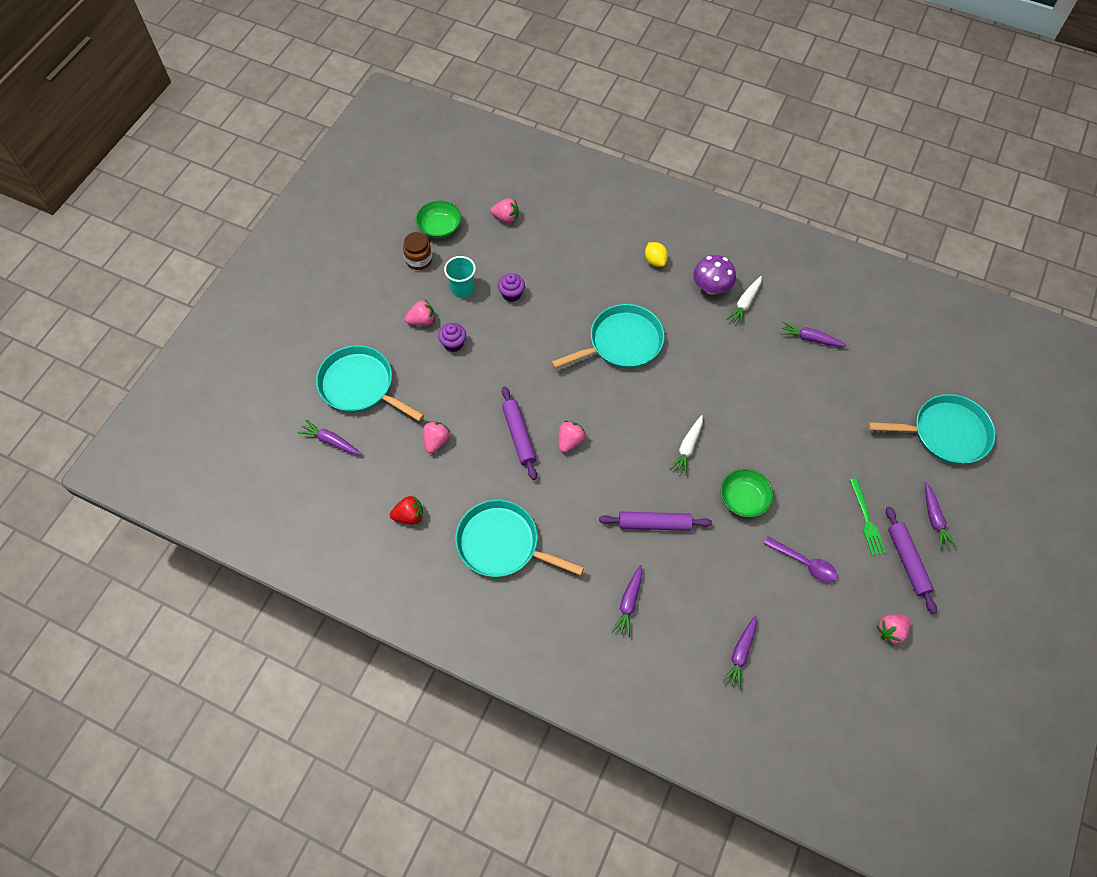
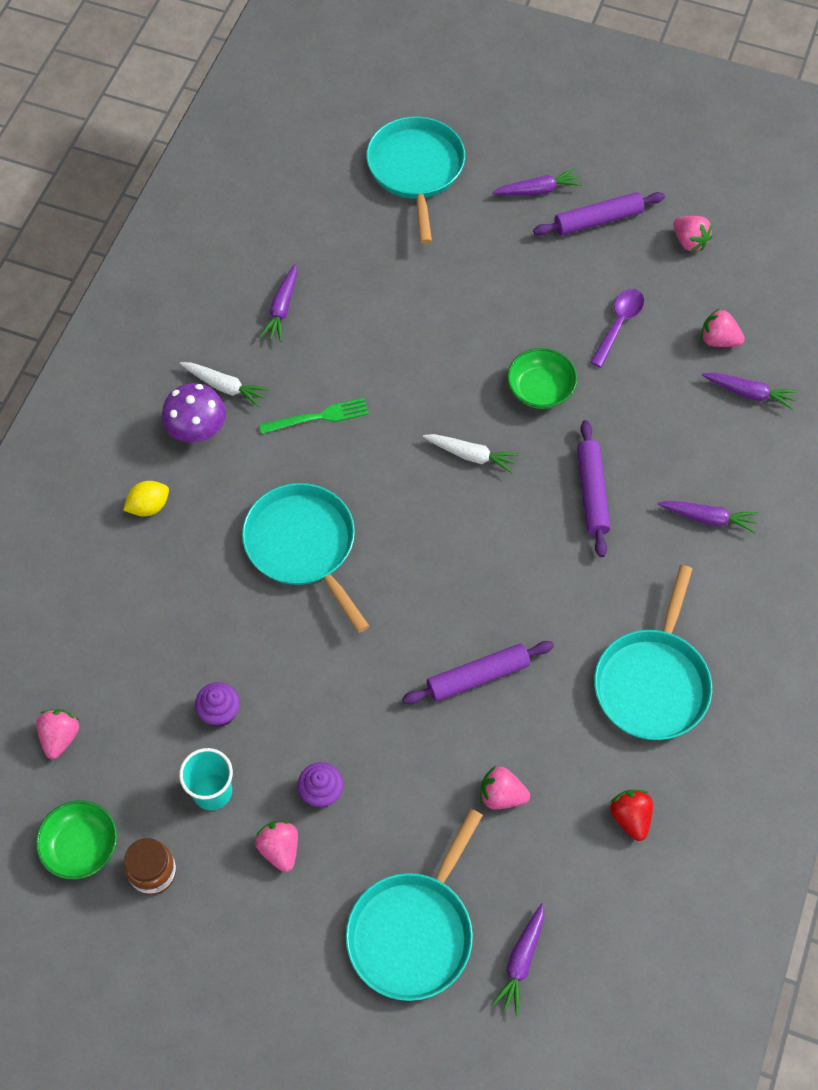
camera: 95 degrees left, 0 degrees up
pink strawberry [558,421,586,453] -> pink strawberry moved to [701,309,745,347]
green fork [850,478,886,556] -> green fork moved to [259,398,369,434]

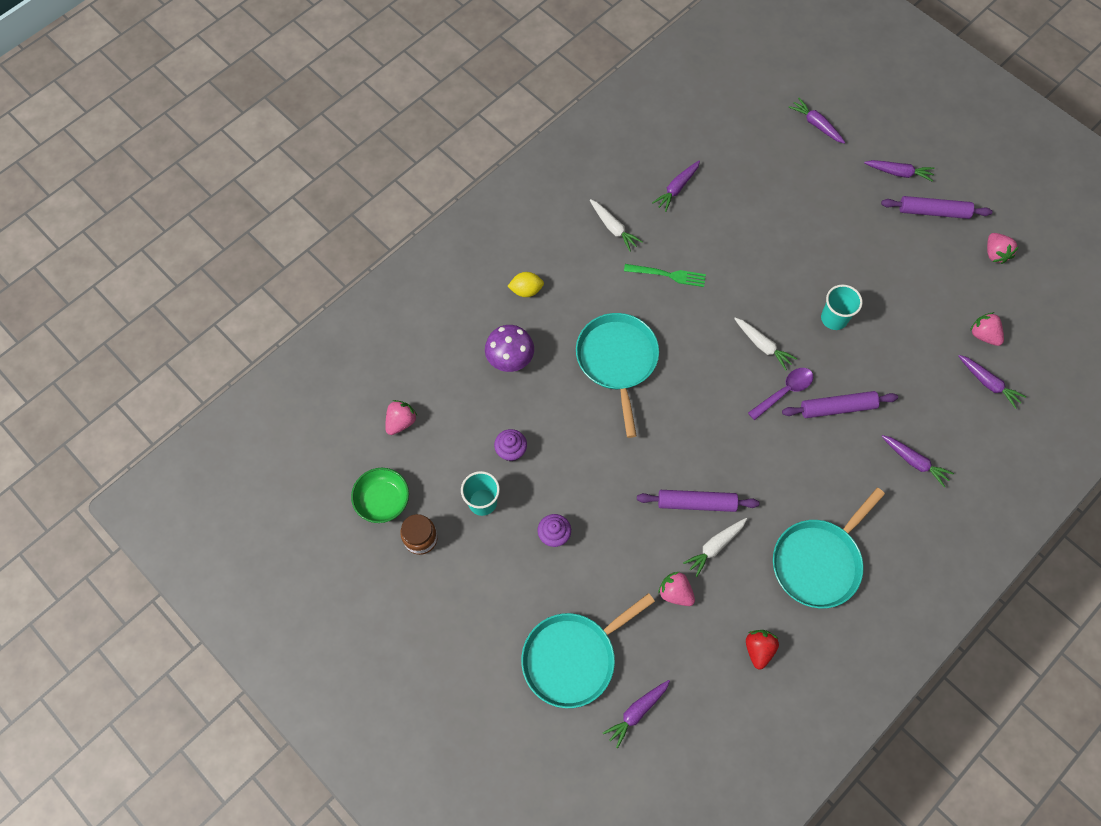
camera: 25 degrees right, 5 degrees up
purple mushroom [162,383,226,443] -> purple mushroom moved to [485,325,534,372]
pink strawberry [255,821,298,872] -> none
turquoise pan [366,117,465,244] -> purple carrot [789,98,846,144]
green bowl [507,348,577,409] -> turquoise cup [821,284,863,330]
purple rolling pin [577,420,611,557] -> purple rolling pin turned 60 degrees clockwise [782,391,898,418]
purple spoon [590,289,644,367] -> purple spoon moved to [748,368,813,420]
none -> white carrot [683,518,747,577]

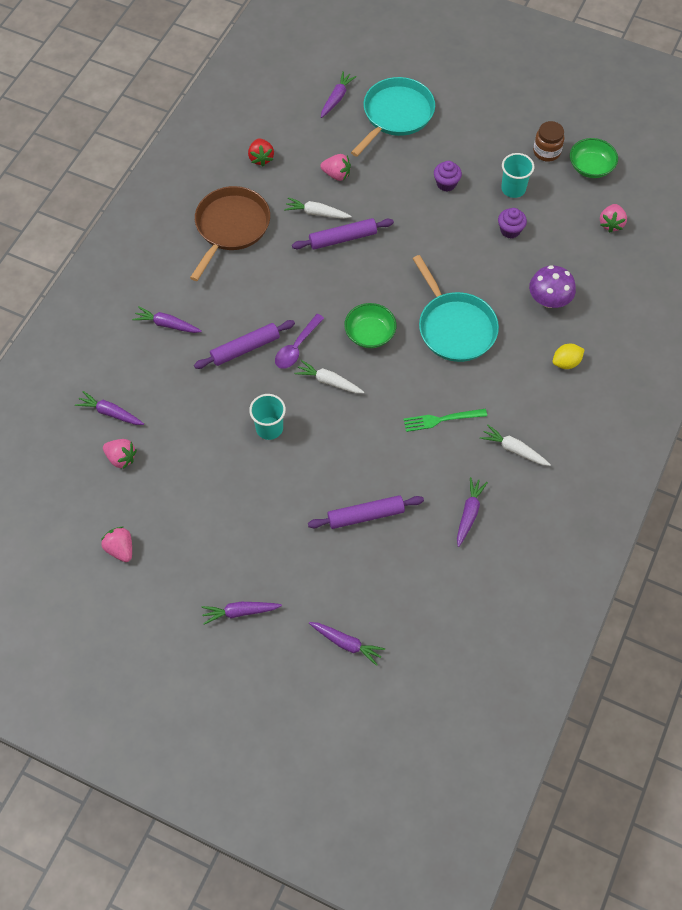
camera: 160 degrees right, 5 degrees down
white carrot [683,518,747,577] -> white carrot turned 105 degrees counterclockwise [284,197,352,219]
turquoise pan [773,488,885,609] -> brown pan [190,186,270,281]
purple rolling pin [881,196,992,219] -> purple rolling pin moved to [308,495,424,529]
none -> green bowl [344,303,397,348]

